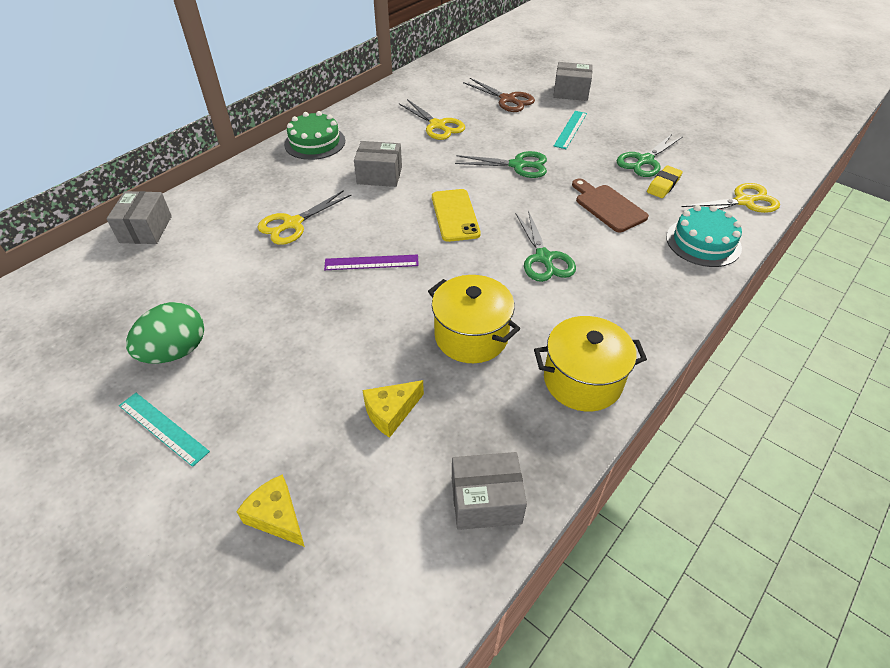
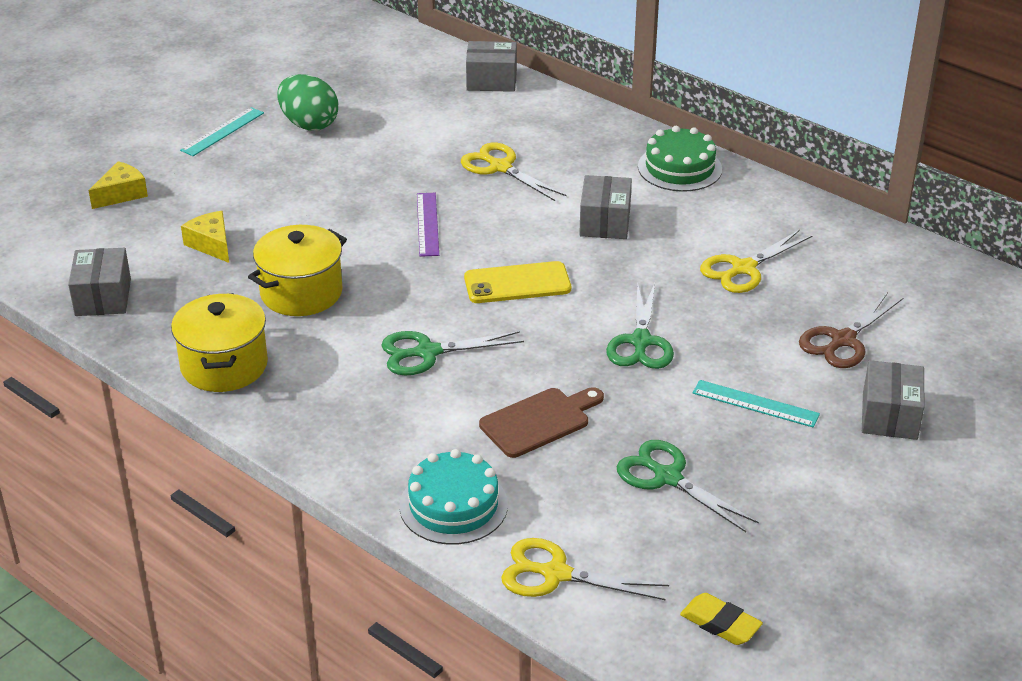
camera: 90 degrees right, 10 degrees down
yellow eraser [647,166,683,198] -> yellow eraser moved to [680,593,763,645]
yellow scissors [681,183,780,213] -> yellow scissors turned 120 degrees clockwise [501,538,669,600]

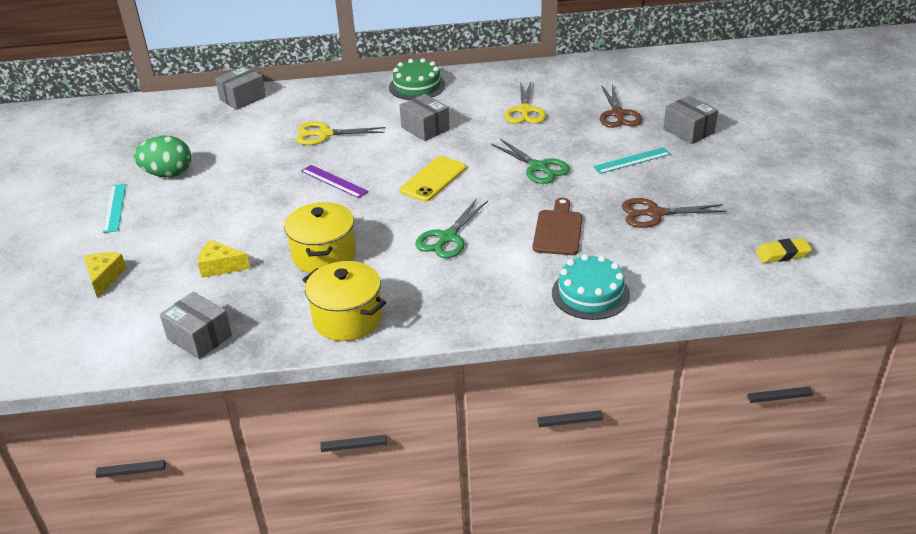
camera: 45 degrees left, 0 degrees up
yellow scissors [501,538,669,600] -> none
green scissors [617,440,759,532] -> brown scissors [622,198,727,228]

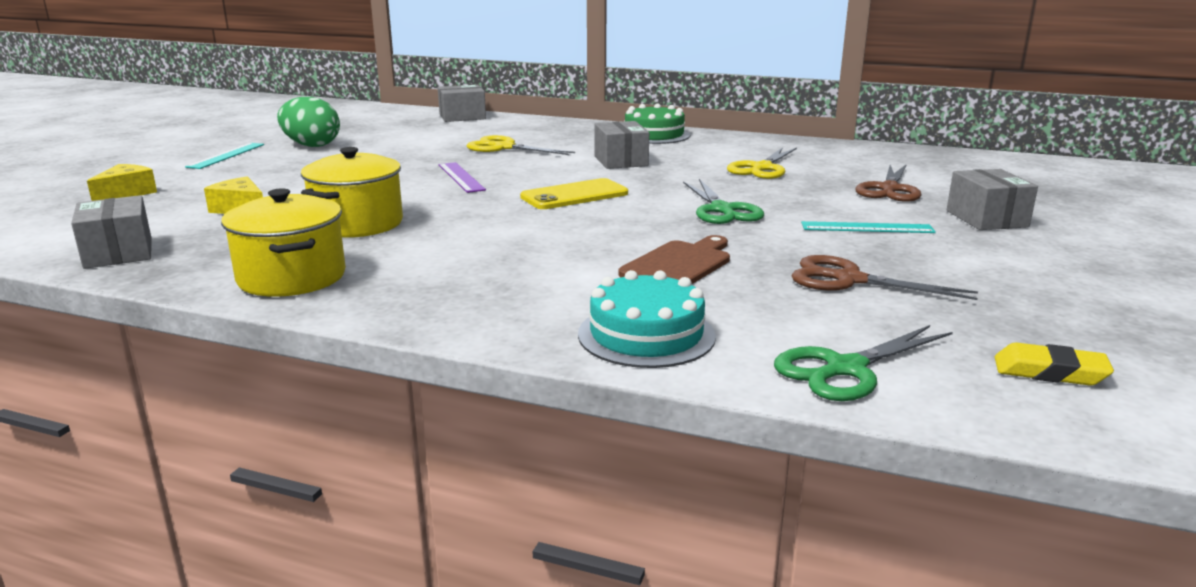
camera: 25 degrees right, 15 degrees down
green scissors [415,198,488,258] -> green scissors moved to [774,325,953,401]

